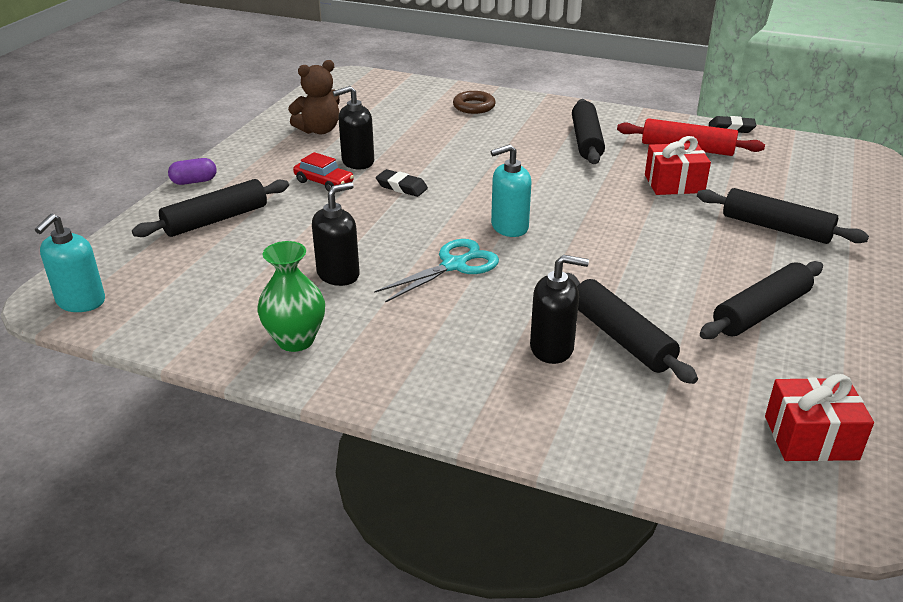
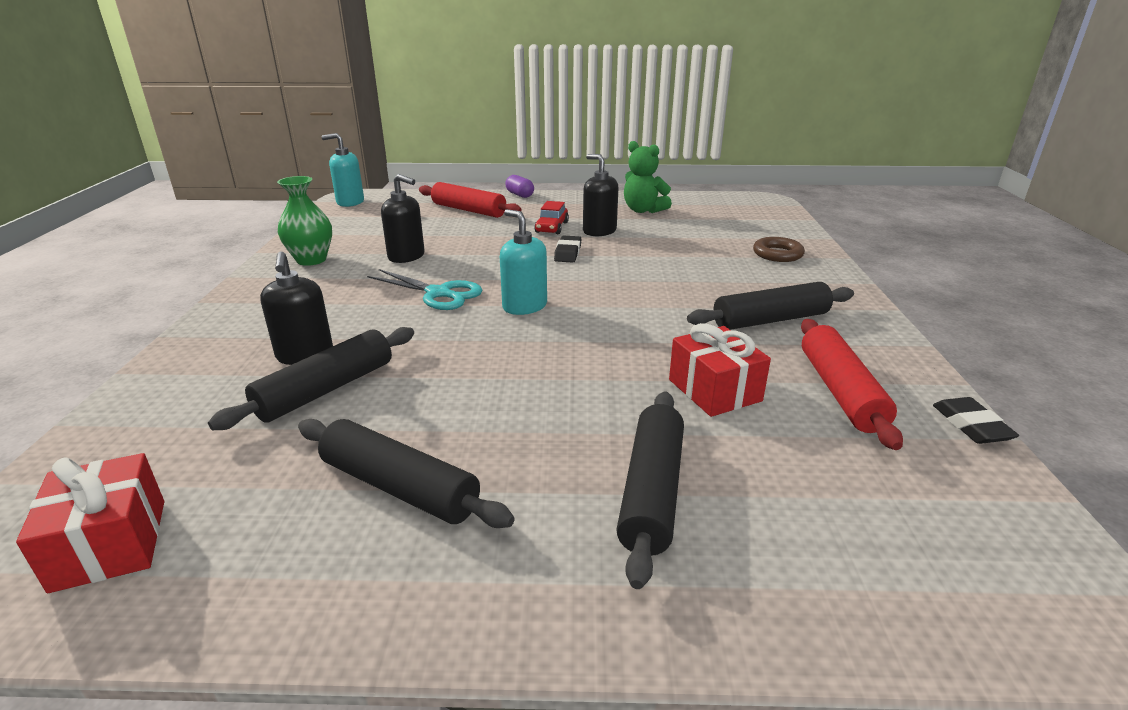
camera: 70 degrees right, 5 degrees down
black rolling pin [132,179,289,237] -> red rolling pin [419,182,522,218]
brown teddy bear [288,60,340,134] -> green teddy bear [624,141,672,213]

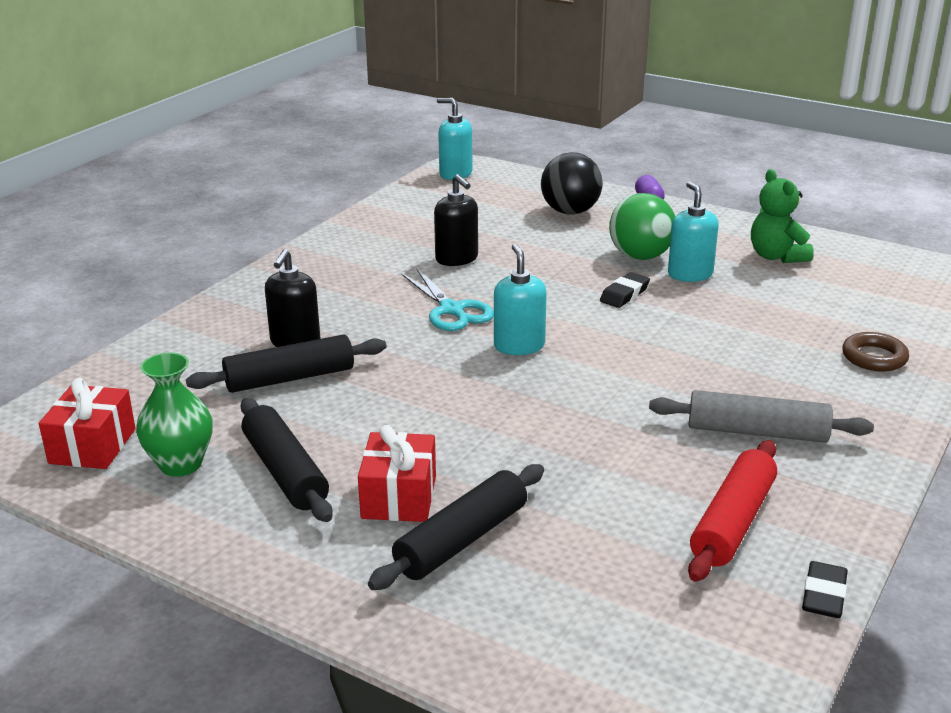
camera: 30 degrees right, 0 degrees up
green vase [277,176,332,266] -> green vase moved to [136,352,213,477]
red rolling pin [419,182,522,218] -> black ball [541,153,603,215]
red car [534,201,569,234] -> green ball [609,193,675,260]
black soap dispenser [583,154,619,236] -> turquoise soap dispenser [668,181,719,282]
red gift [669,323,771,417] -> red gift moved to [358,425,436,522]
black rolling pin [687,282,854,330] -> grey rolling pin [649,390,874,443]

